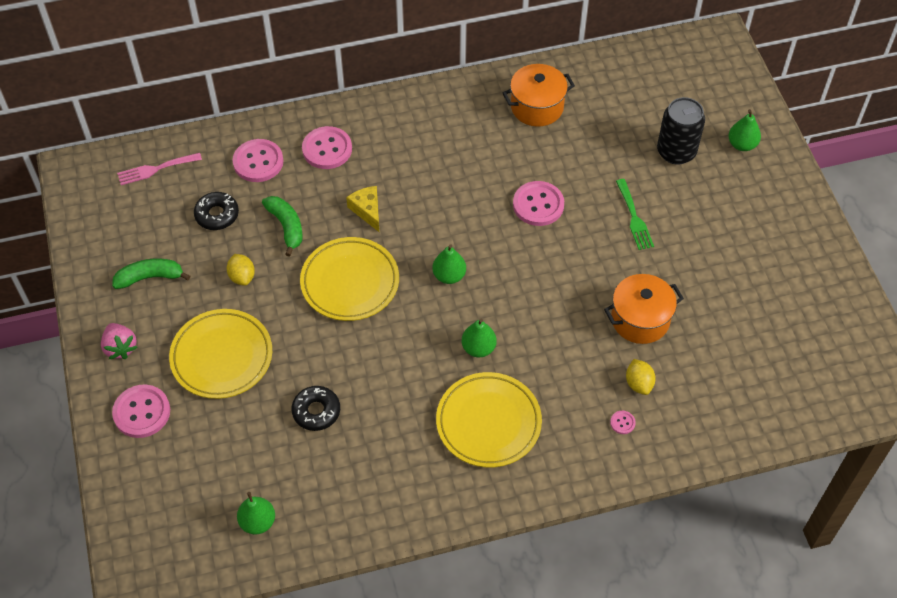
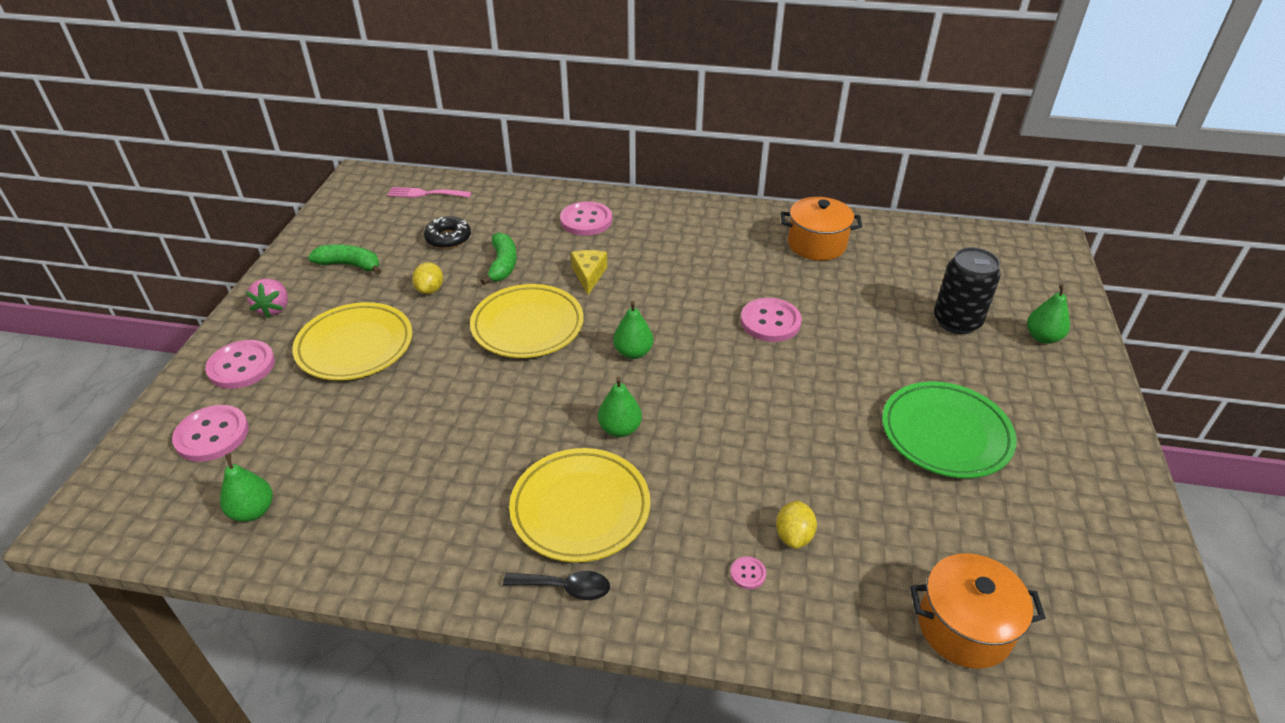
camera: 25 degrees right, 15 degrees down
pink button [233,139,283,182] -> pink button moved to [172,405,249,462]
black donut [291,386,340,431] -> none
orange pot [604,274,684,344] -> orange pot moved to [910,553,1046,669]
green fork [616,179,654,250] -> none
none -> black spoon [503,571,610,600]
none -> green plate [882,381,1017,478]

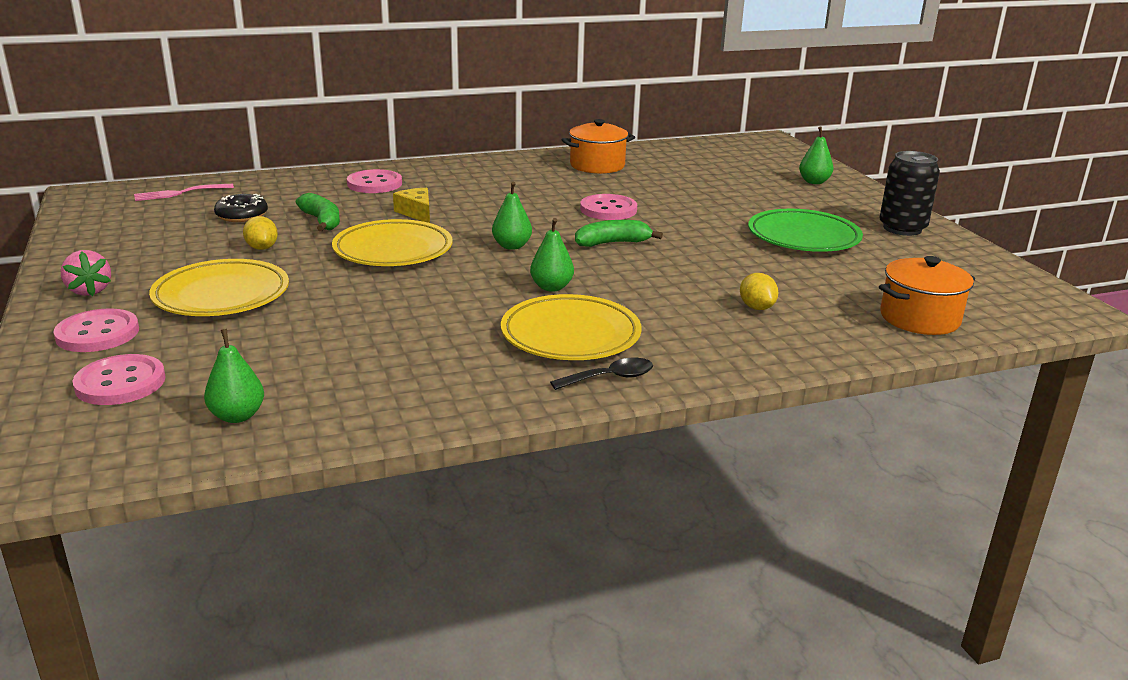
camera: 30 degrees left, 15 degrees down
green banana [308,244,381,275] -> green banana moved to [575,220,663,247]
pink button [730,556,766,589] -> none
black can [934,247,1001,334] -> black can moved to [879,151,940,236]

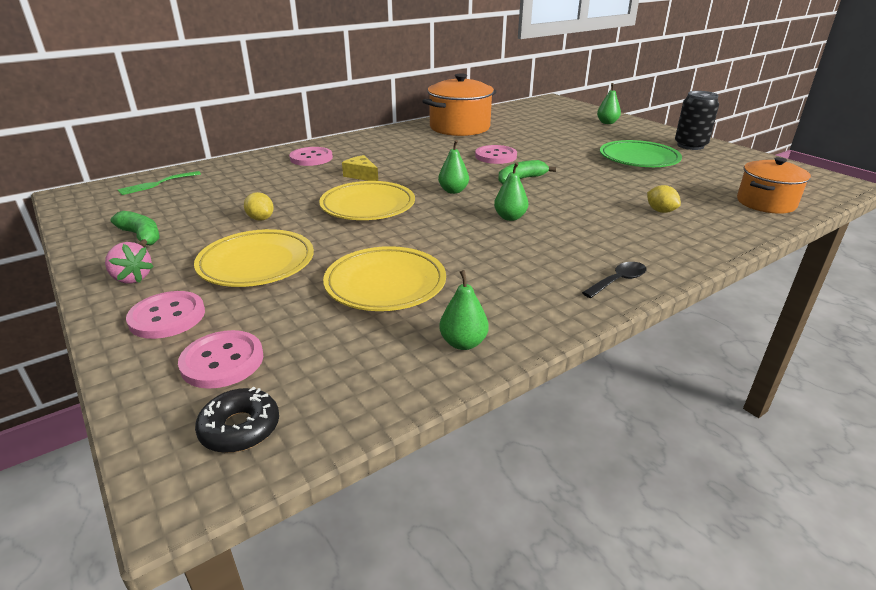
camera: 15 degrees left, 5 degrees up
pink fork [134,184,234,201] -> green fork [118,171,201,195]
green pear [204,329,264,423] -> green pear moved to [439,270,489,350]
black donut [214,194,268,222] -> black donut moved to [195,387,279,453]
green banana [296,193,340,231] -> green banana moved to [110,211,160,247]
yellow plate [501,294,641,360] -> yellow plate moved to [323,246,446,311]
orange pot [562,119,635,174] -> orange pot [423,73,496,136], size x1.53

